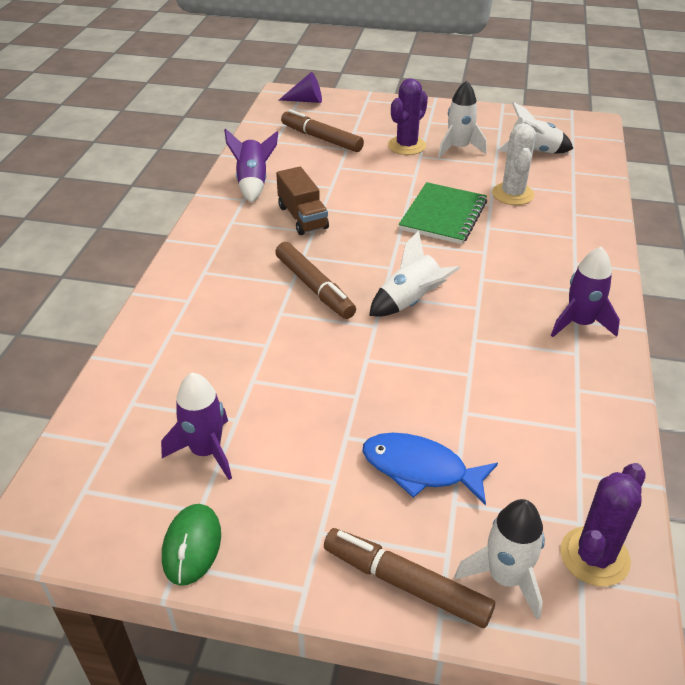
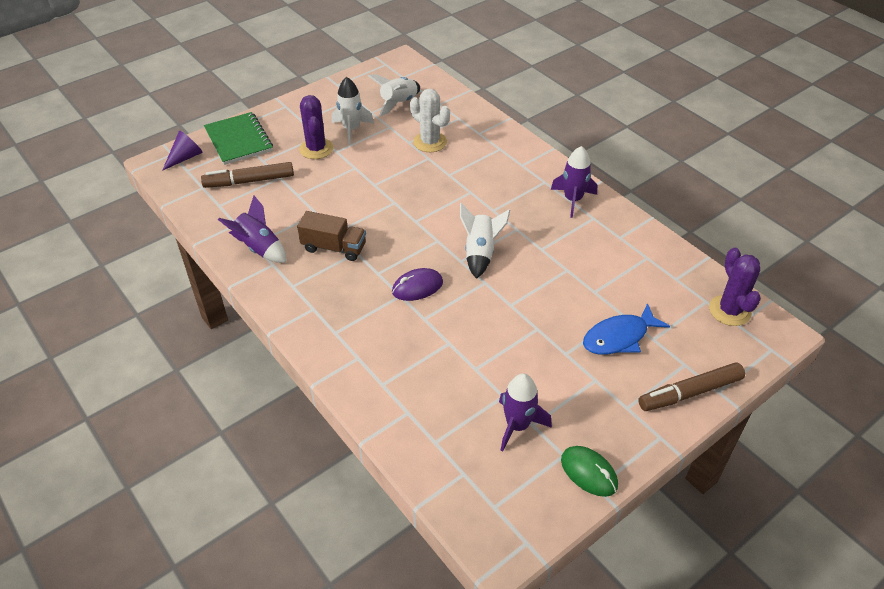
camera: 50 degrees left, 5 degrees up
brown marker [275,242,356,319] -> purple mouse [392,268,443,301]
green notebook [399,182,487,244] -> green notebook moved to [204,112,273,165]
white rocket [455,499,545,620] -> none

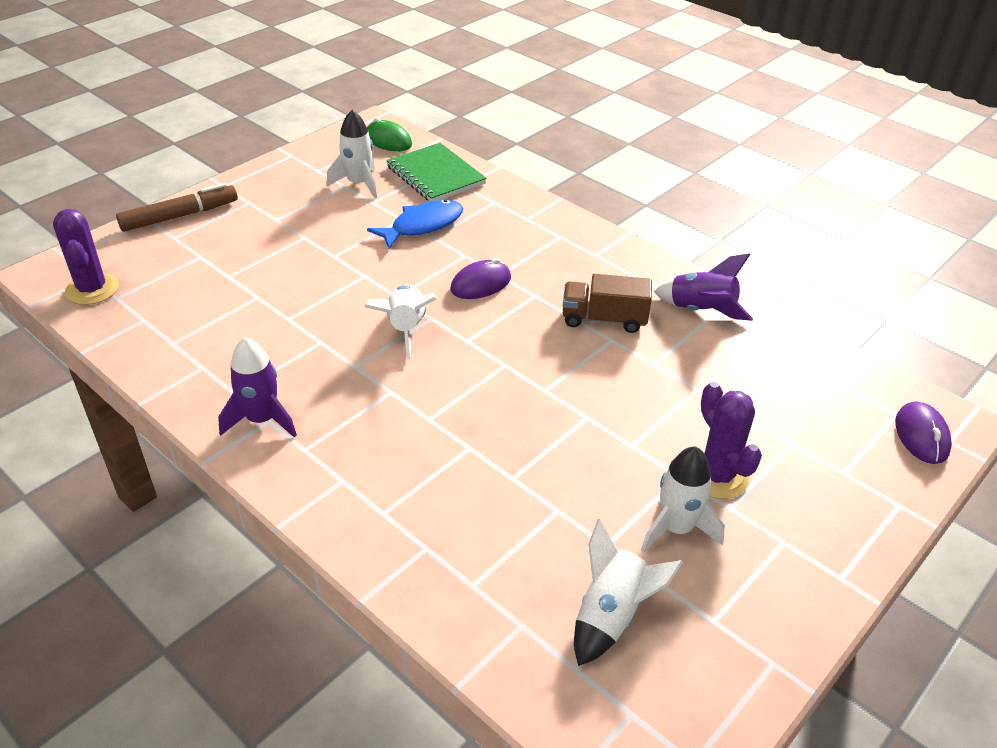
camera: 170 degrees right, 5 degrees down
purple cone [162,131,203,171] -> purple mouse [895,401,952,464]
brown marker [201,162,294,188] -> none
green notebook [204,112,273,165] -> green notebook moved to [386,143,487,202]
white cactus [410,88,450,152] -> none
purple rocket [499,373,552,451] -> white rocket [327,110,377,198]
green mouse [561,446,618,497] -> green mouse moved to [367,118,412,151]
blue fish [583,303,670,355] -> blue fish moved to [367,200,463,249]

